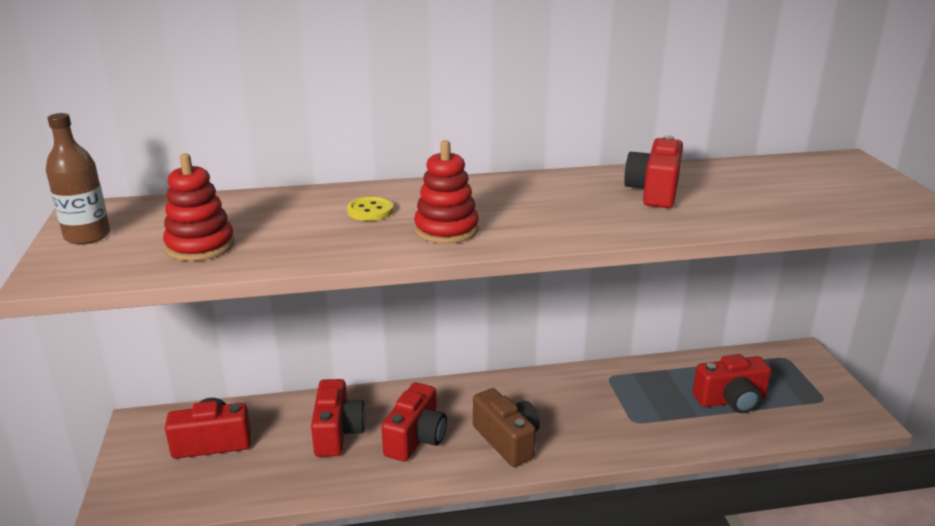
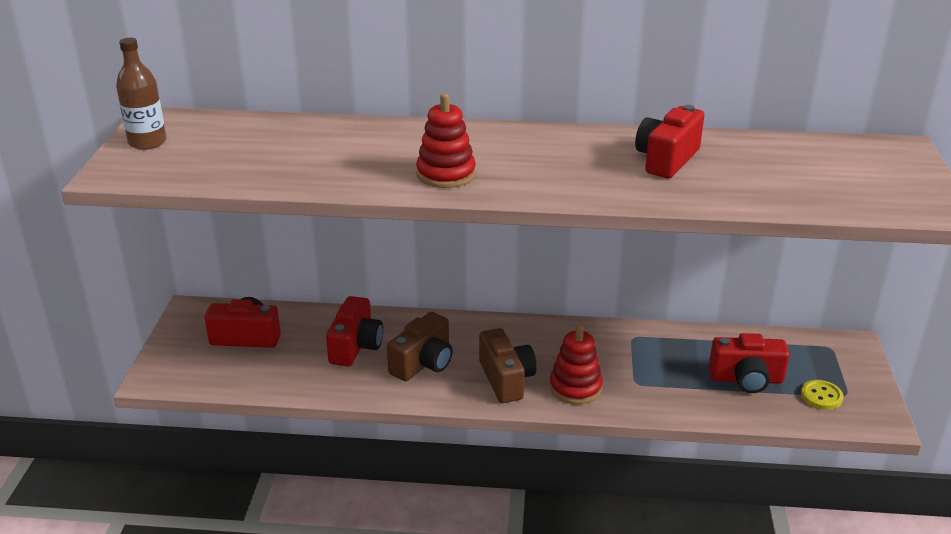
camera: 15 degrees right, 5 degrees up
red stacking toy [163,154,235,261] -> red stacking toy moved to [549,325,603,404]
yellow button [347,196,394,221] -> yellow button moved to [801,380,843,410]
red camera [382,383,447,462] -> brown camera [387,312,453,381]

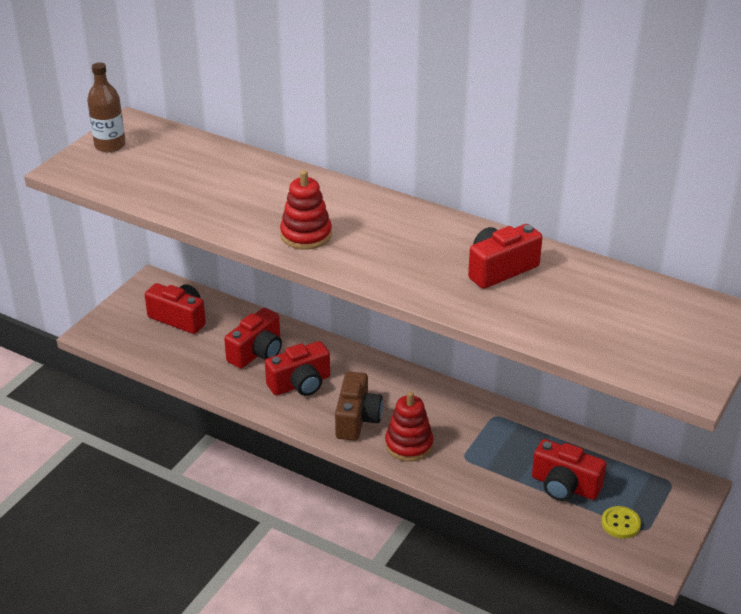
camera: 25 degrees right, 5 degrees up
brown camera [387,312,453,381] -> red camera [265,341,330,396]

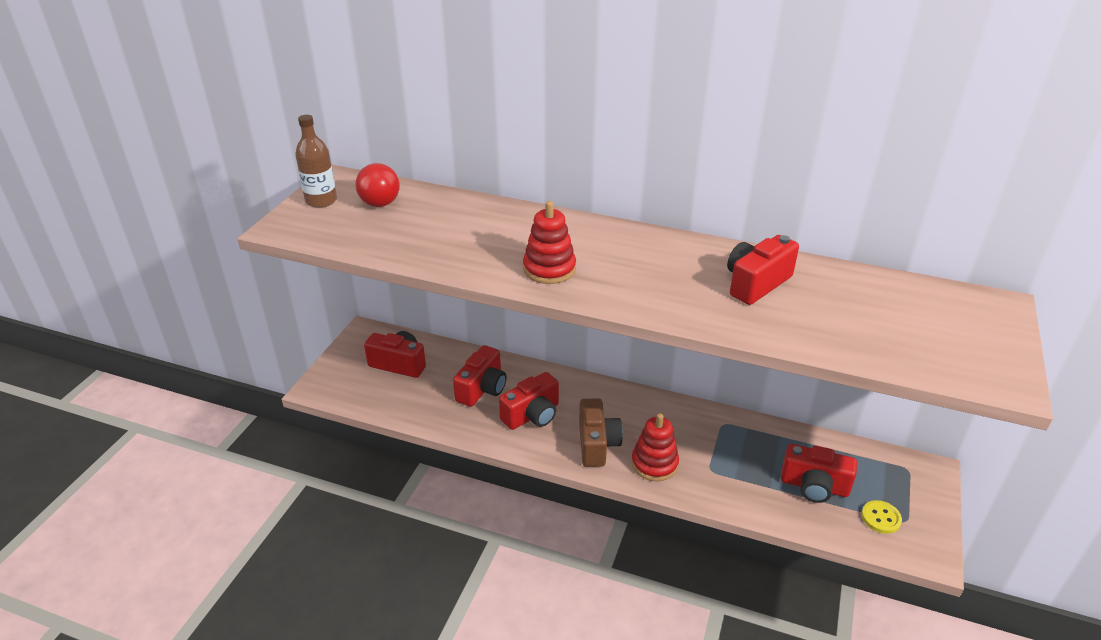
camera: 10 degrees left, 0 degrees up
none -> red ball [355,163,400,207]

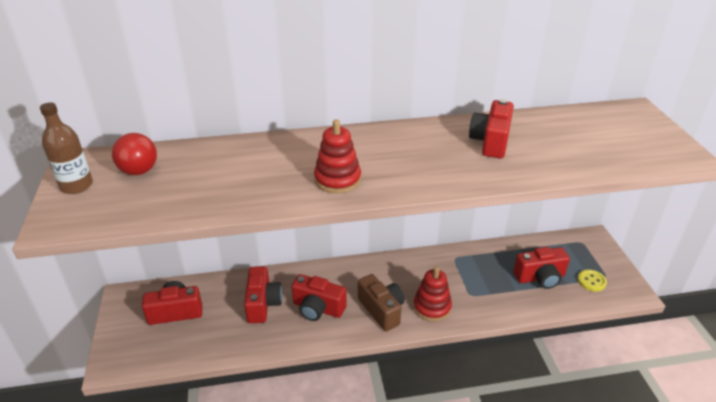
camera: 30 degrees left, 0 degrees up
red camera [499,372,559,430] -> red camera turned 90 degrees clockwise [292,274,347,321]

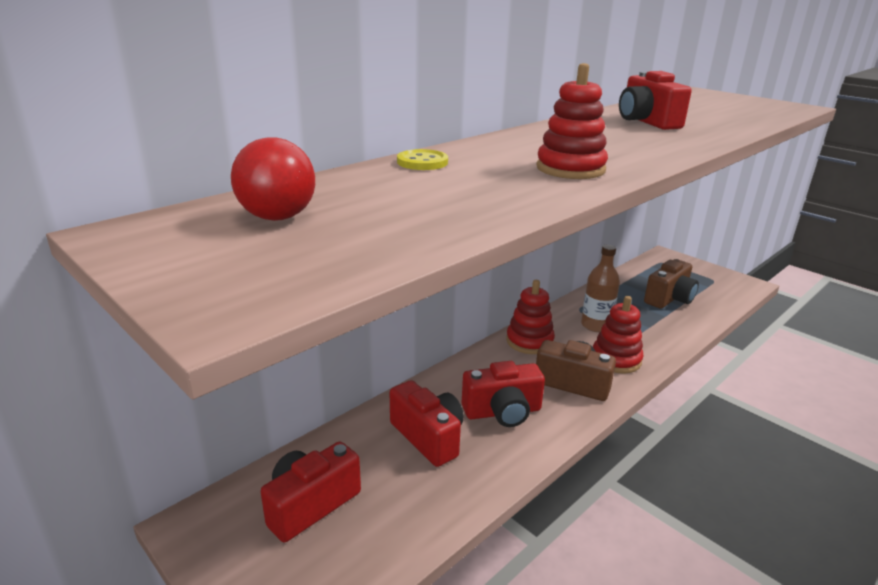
camera: 35 degrees left, 10 degrees down
brown bottle [40,102,93,194] -> brown bottle moved to [581,245,620,332]
red camera [513,247,570,289] -> brown camera [644,259,699,309]
yellow button [578,269,607,292] -> yellow button moved to [397,149,448,170]
none -> red stacking toy [506,280,555,354]

